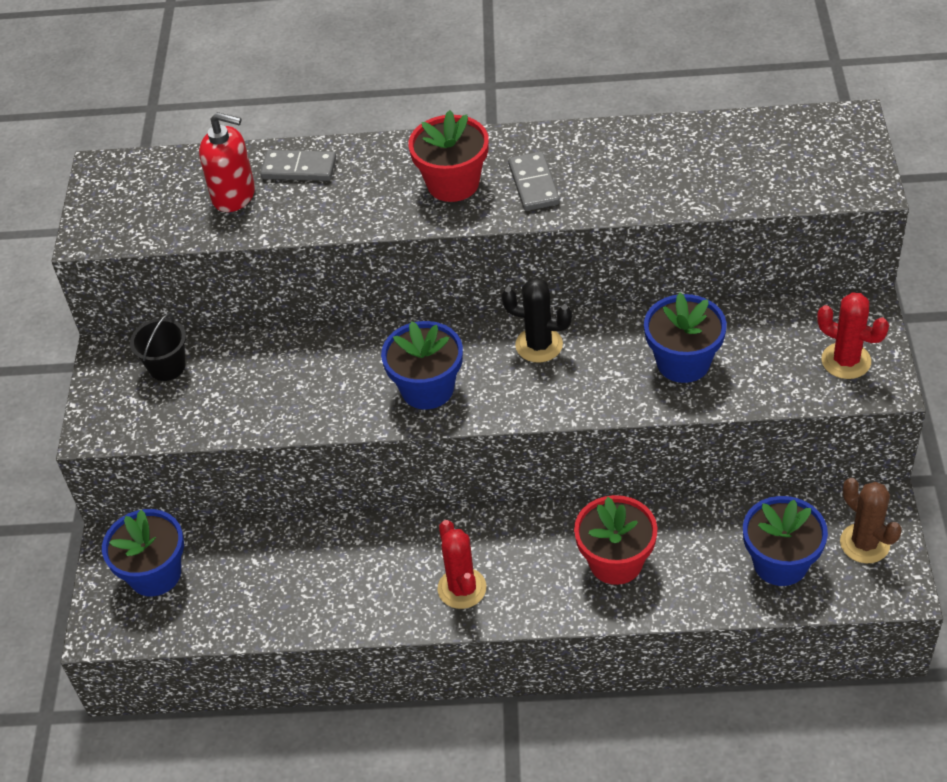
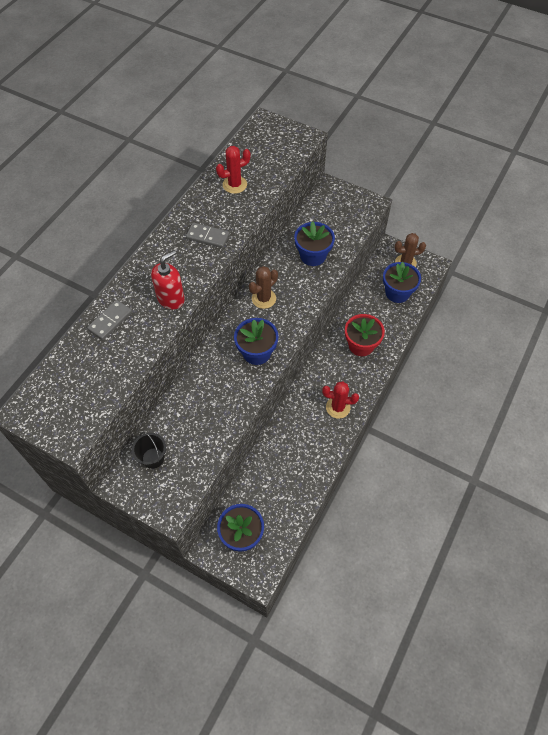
camera: 65 degrees left, 10 degrees up
red soap dispenser [199,112,255,212] -> red soap dispenser moved to [151,250,185,309]
red flower pot [409,110,489,202] -> none
black cactus [501,278,572,363] -> brown cactus [249,266,278,309]
red cactus [817,292,889,379] -> red cactus moved to [216,146,251,194]

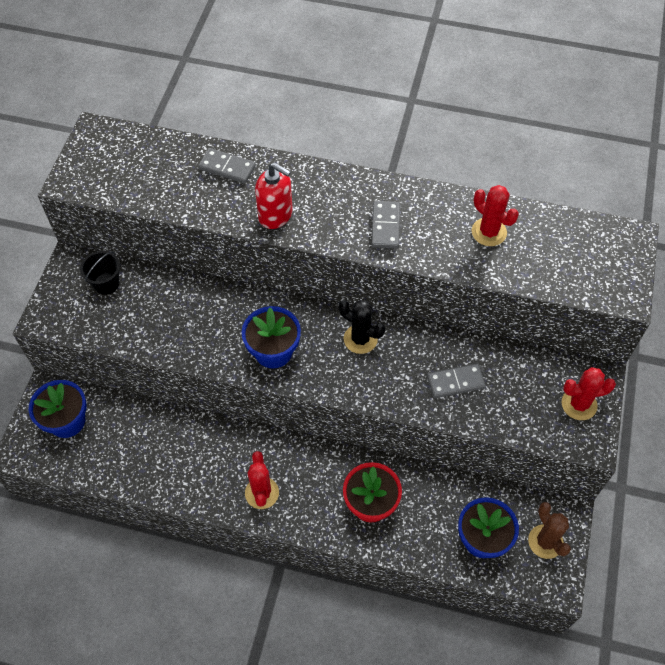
camera: 75 degrees right, 0 degrees up
brown cactus [249,266,278,309] -> black cactus [339,300,385,354]
blue flower pot [294,221,335,266] -> grey domino [427,363,486,398]
none -> red cactus [562,367,616,420]

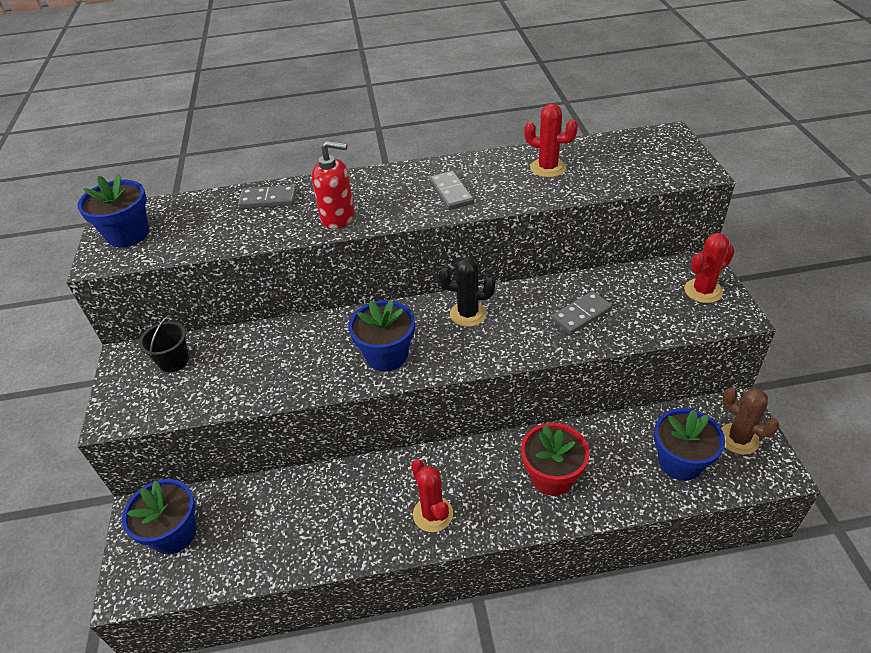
camera: 20 degrees left, 15 degrees down
none -> blue flower pot [78,174,149,247]

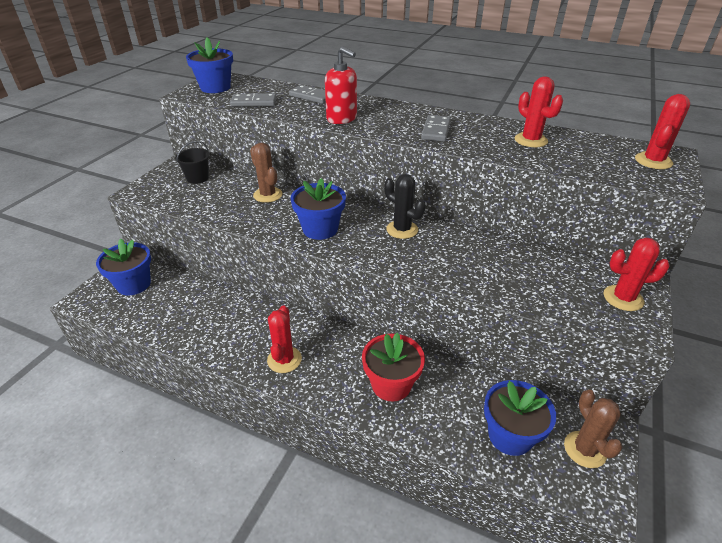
camera: 30 degrees right, 5 degrees down
grey domino [551,291,612,334] -> grey domino moved to [230,93,277,107]
none -> brown cactus [250,143,282,203]
none -> red cactus [635,94,690,169]

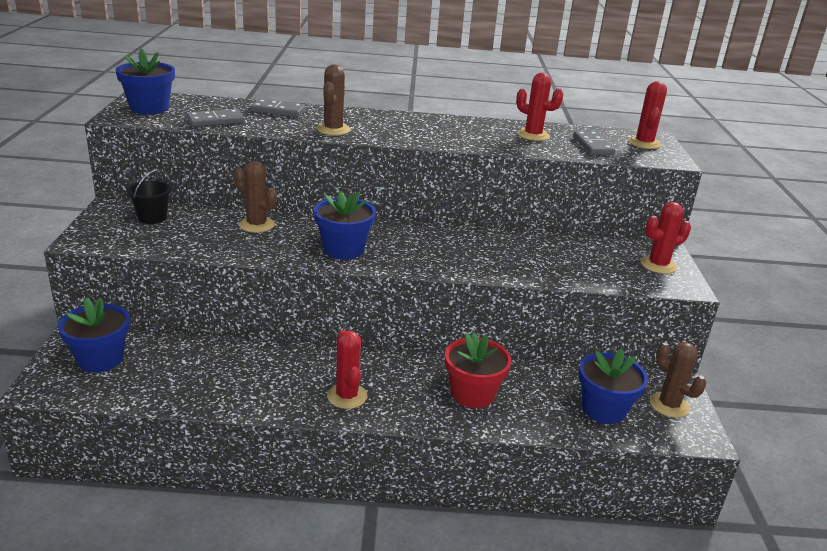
camera: 25 degrees left, 10 degrees down
red soap dispenser [325,47,357,124] -> brown cactus [317,64,351,136]
black cactus [384,174,425,239] -> none
grey domino [421,115,451,142] -> grey domino moved to [573,131,615,155]

